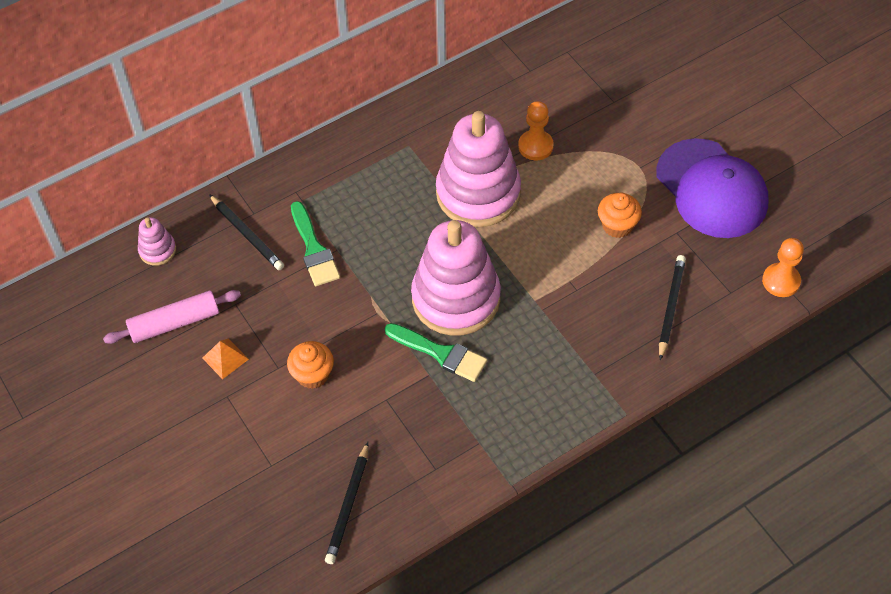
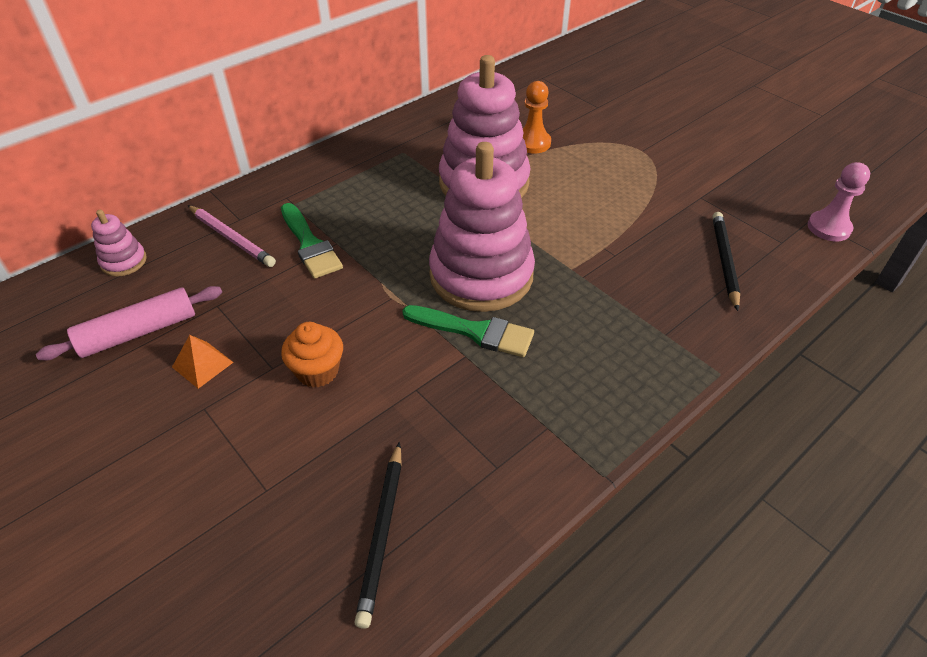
camera: 10 degrees left, 10 degrees down
black pencil [209,194,284,270] -> pink pencil [188,205,276,267]
orange cupcake [598,193,642,238] -> none
purple cap [656,138,768,238] -> none
orange pawn [762,238,804,297] -> pink pawn [808,162,870,241]

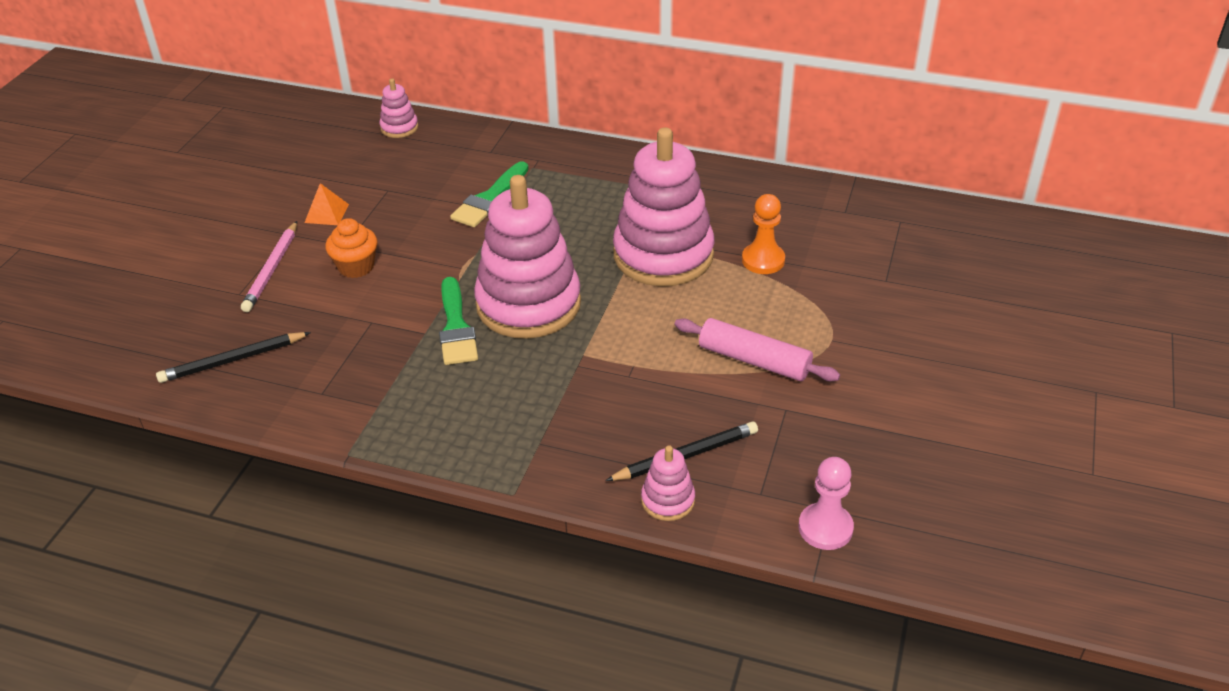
camera: 60 degrees right, 5 degrees down
pink rolling pin [36,286,222,361] -> pink rolling pin moved to [675,318,840,381]
pink pencil [188,205,276,267] -> pink pencil moved to [241,221,297,312]
none -> pink stacking toy [641,445,695,521]

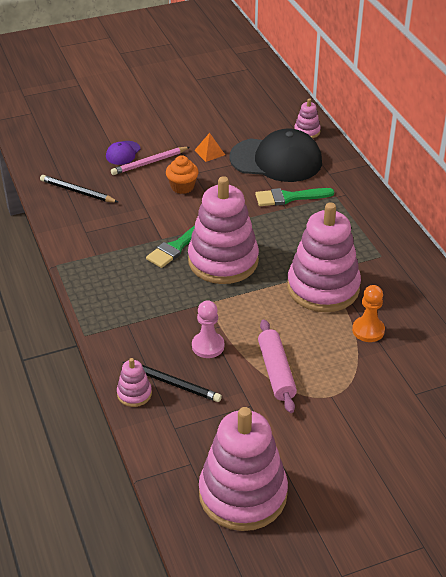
camera: 50 degrees right, 0 degrees up
pink pawn [799,457,854,550] -> pink pawn moved to [192,300,224,358]
none -> purple cap [106,141,140,165]
none -> pink stacking toy [199,407,288,531]
none -> black cap [229,128,322,182]

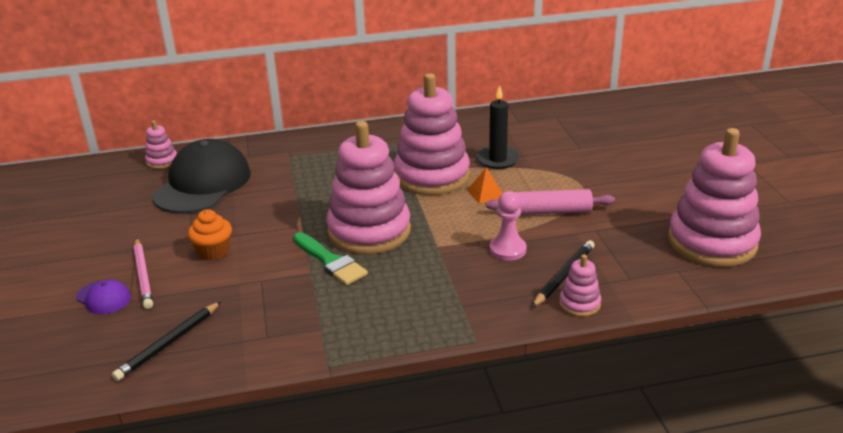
camera: 80 degrees left, 10 degrees down
orange pyramid [194,133,225,162] -> orange pyramid moved to [467,167,503,204]
green brush [255,188,334,206] -> none
orange pawn [352,285,385,342] -> black candle [476,85,520,169]

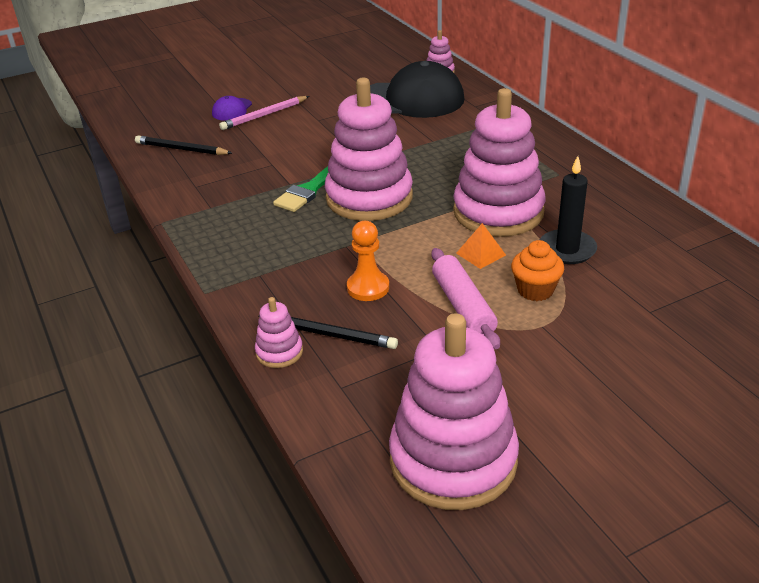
camera: 75 degrees right, 5 degrees up
orange cupcake [188,209,232,260] -> orange cupcake moved to [511,240,564,301]
pink pawn [490,191,527,261] -> orange pawn [347,221,389,301]

